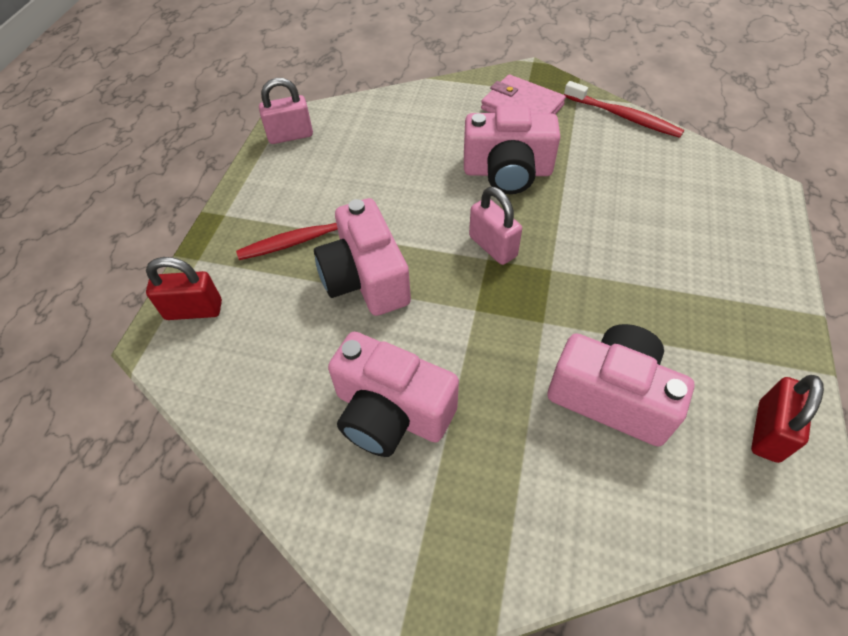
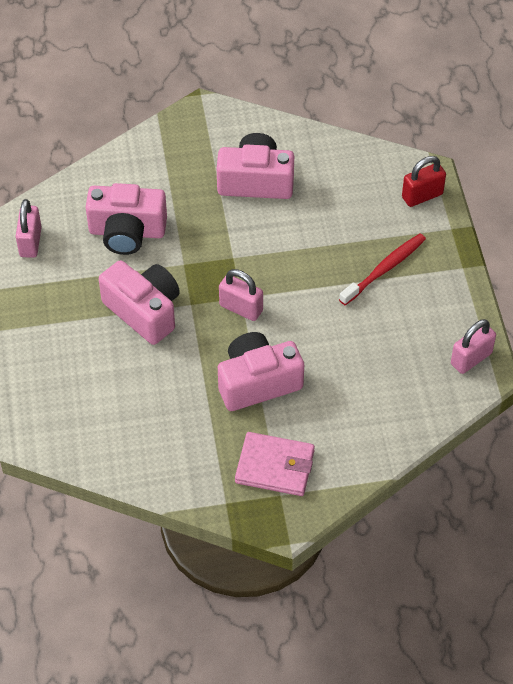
camera: 155 degrees right, 0 degrees up
pink camera [314,198,411,316] -> pink camera moved to [99,260,180,345]
red toothbrush [564,81,684,138] -> none
red padlock [751,375,824,463] -> pink padlock [16,199,42,258]

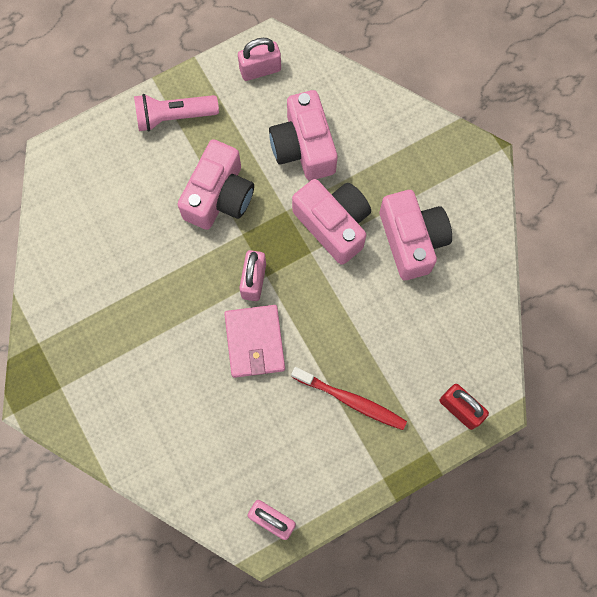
camera: 70 degrees right, 20 degrees up
pink camera [218,332,304,411] -> pink camera moved to [292,179,371,265]
pink wallet [235,432,315,496] -> pink wallet moved to [224,305,285,378]
none -> pink flashlight [134,94,219,132]

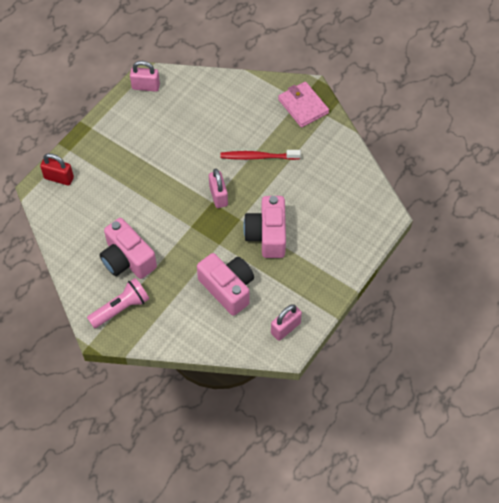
camera: 155 degrees right, 15 degrees down
pink flashlight [134,94,219,132] -> pink flashlight moved to [87,278,149,328]
pink wallet [224,305,285,378] -> pink wallet moved to [278,82,329,128]
red toothbrush [291,367,407,430] -> red toothbrush moved to [220,150,301,160]
pink camera [292,179,371,265] -> none

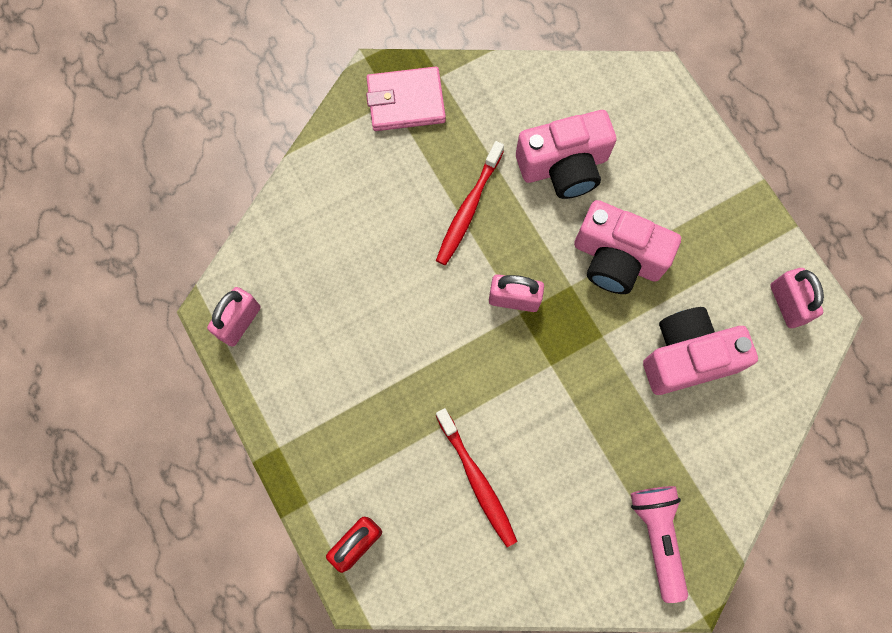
camera: 65 degrees left, 15 degrees up
pink camera [99,218,157,279] -> pink camera moved to [516,110,617,199]
none -> red toothbrush [436,408,517,547]

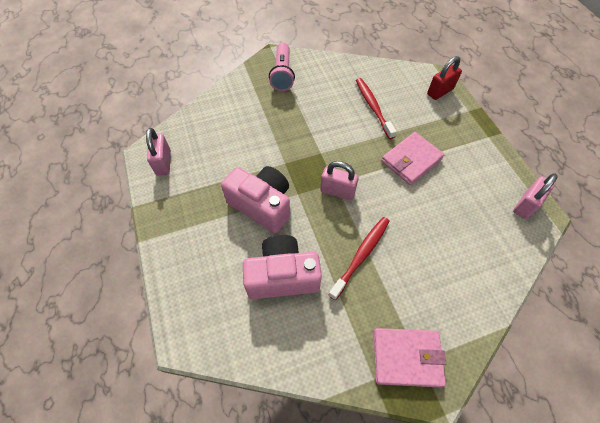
camera: 170 degrees left, 15 degrees down
pink camera [643,307,758,395] -> none
none -> pink wallet [381,132,445,185]

